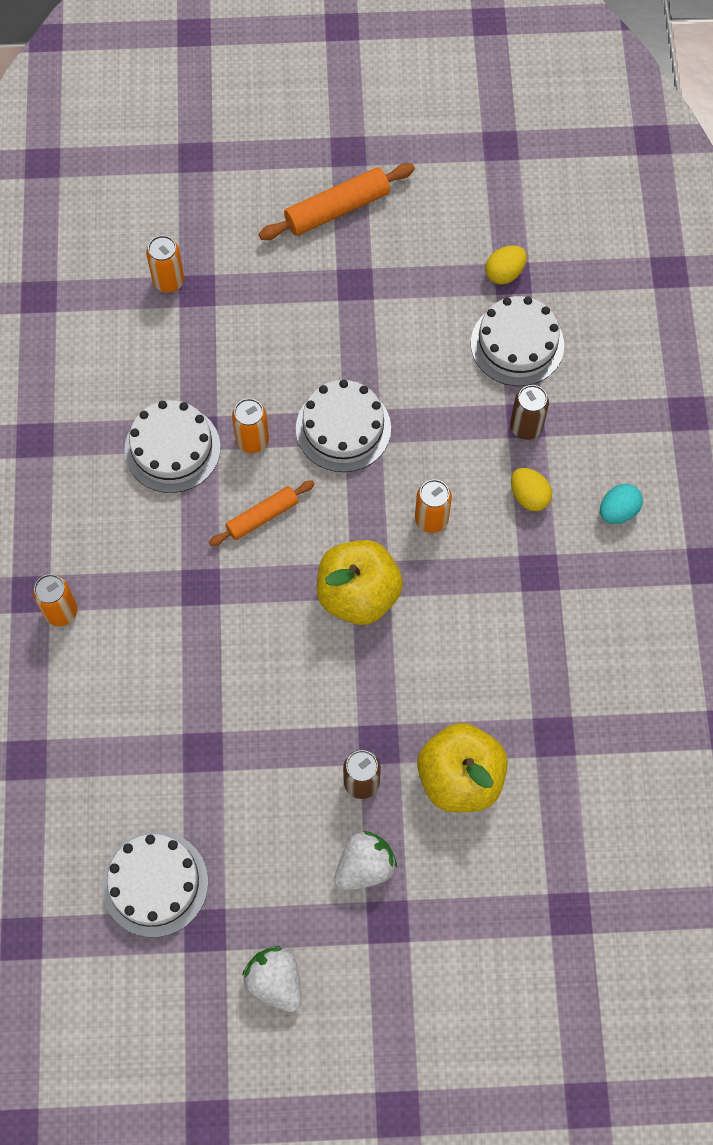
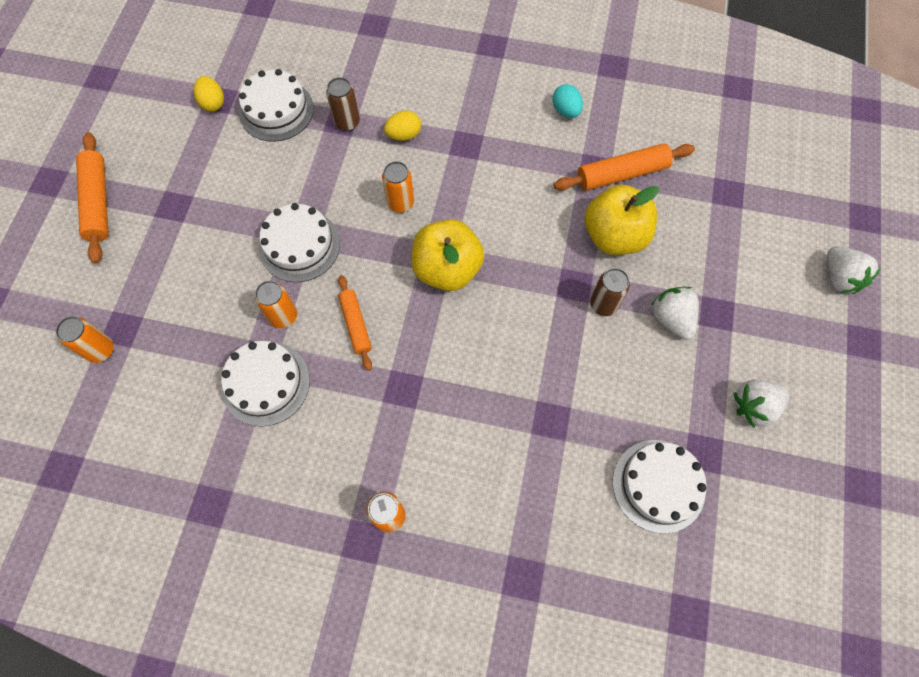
camera: 75 degrees left, 0 degrees up
turquoise egg [600,484,643,524] -> turquoise egg moved to [553,84,583,118]
none -> orange rolling pin [554,143,695,191]
none -> white strawberry [827,246,881,294]

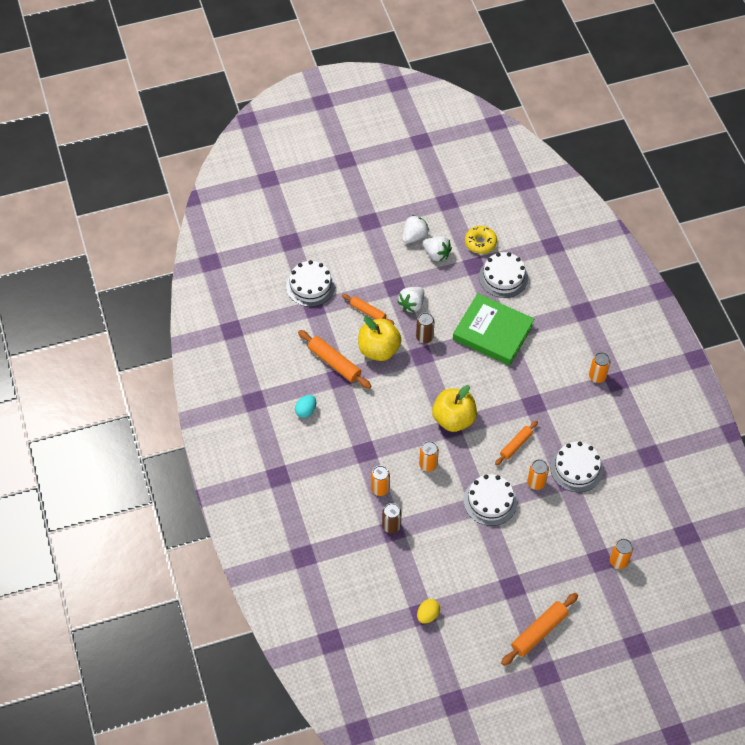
camera: 120 degrees left, 10 degrees down
white cake [239,69,314,142] -> white cake moved to [286,260,335,307]
yellow egg [384,111,421,141] -> orange can [371,465,390,496]
white strawberry [827,246,881,294] -> white strawberry moved to [402,215,429,244]
none -> orange rolling pin [342,294,395,325]
none -> green book [453,293,534,366]
none -> yellow donut [465,226,497,254]

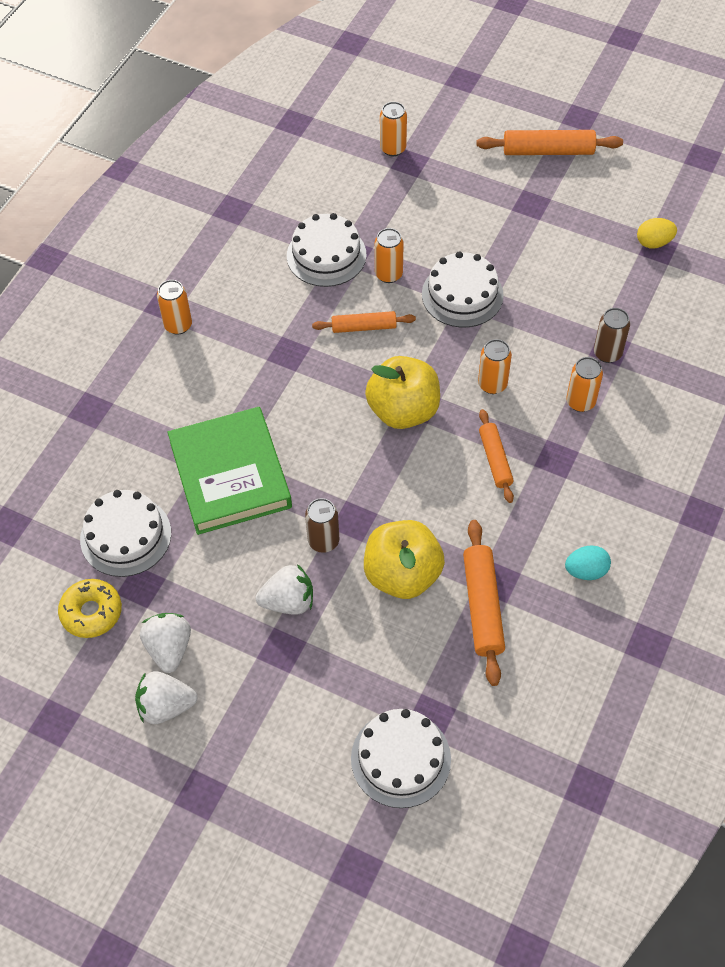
camera: 135 degrees left, 0 degrees up
orange rolling pin [342,294,395,325] -> orange rolling pin moved to [479,409,514,503]

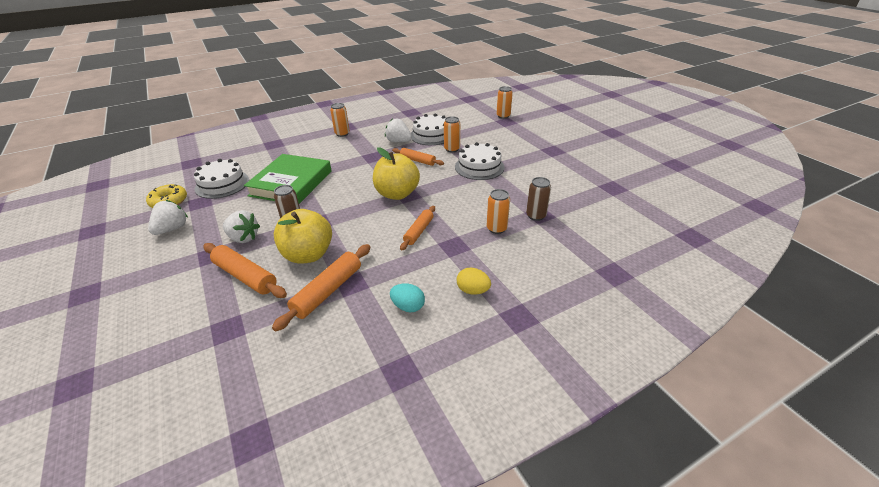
camera: 35 degrees right, 20 degrees down
white strawberry [135,671,198,724] -> white strawberry moved to [385,118,412,142]
white cake [351,709,451,808] -> none
orange rolling pin [476,130,623,155] -> orange rolling pin moved to [203,243,287,298]
orange can [478,339,512,394] -> none
yellow egg [637,218,677,249] -> yellow egg moved to [457,268,491,295]

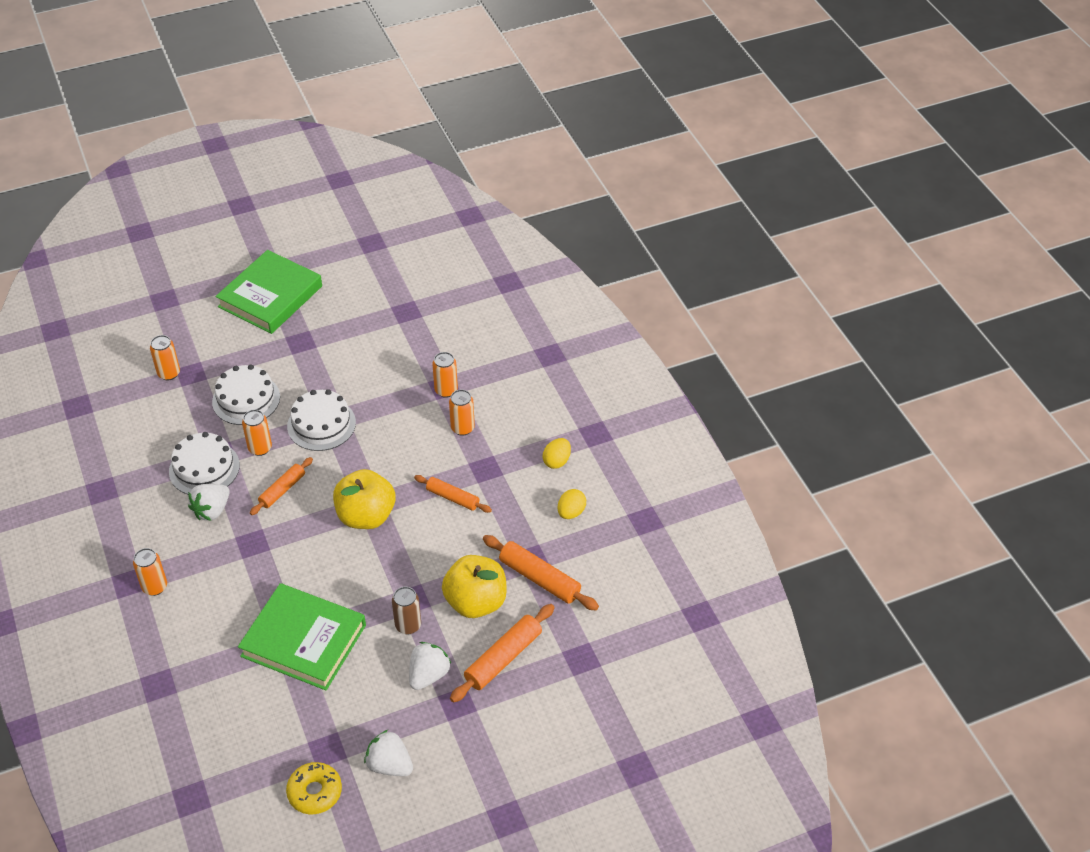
camera: 85 degrees left, 10 degrees up
white cake [194,159,249,199] -> white cake moved to [212,364,280,425]
turquoise egg [390,284,425,312] -> yellow egg [558,489,586,519]
brown can [526,177,551,221] -> orange can [432,352,458,398]
none -> green book [215,250,322,334]

